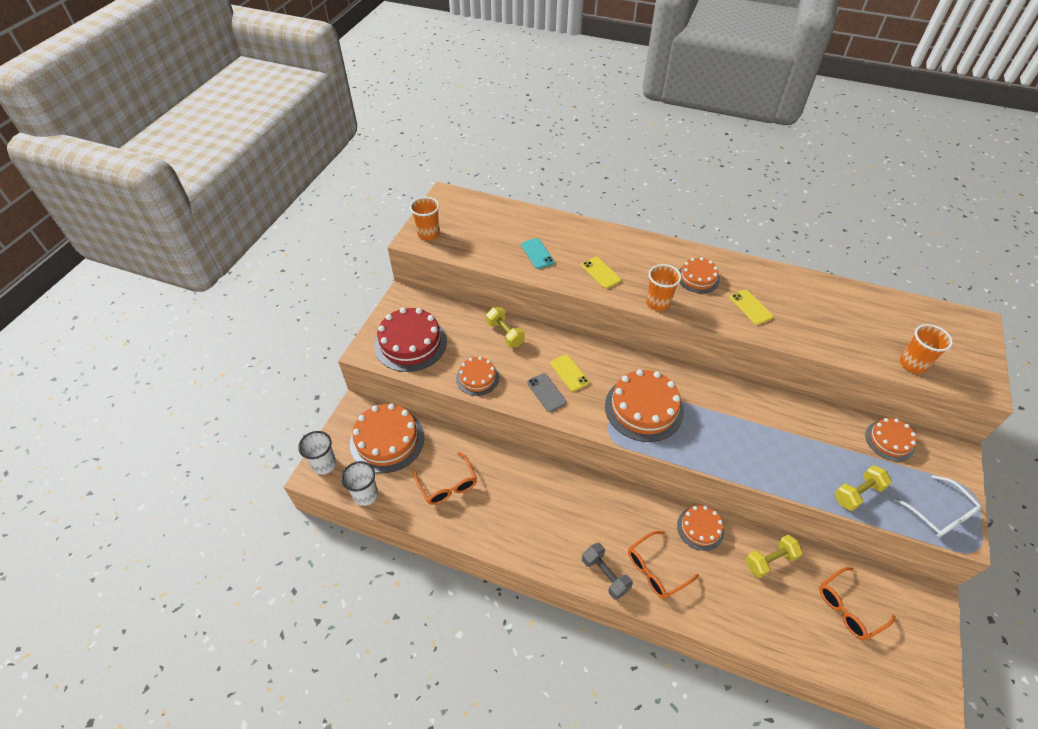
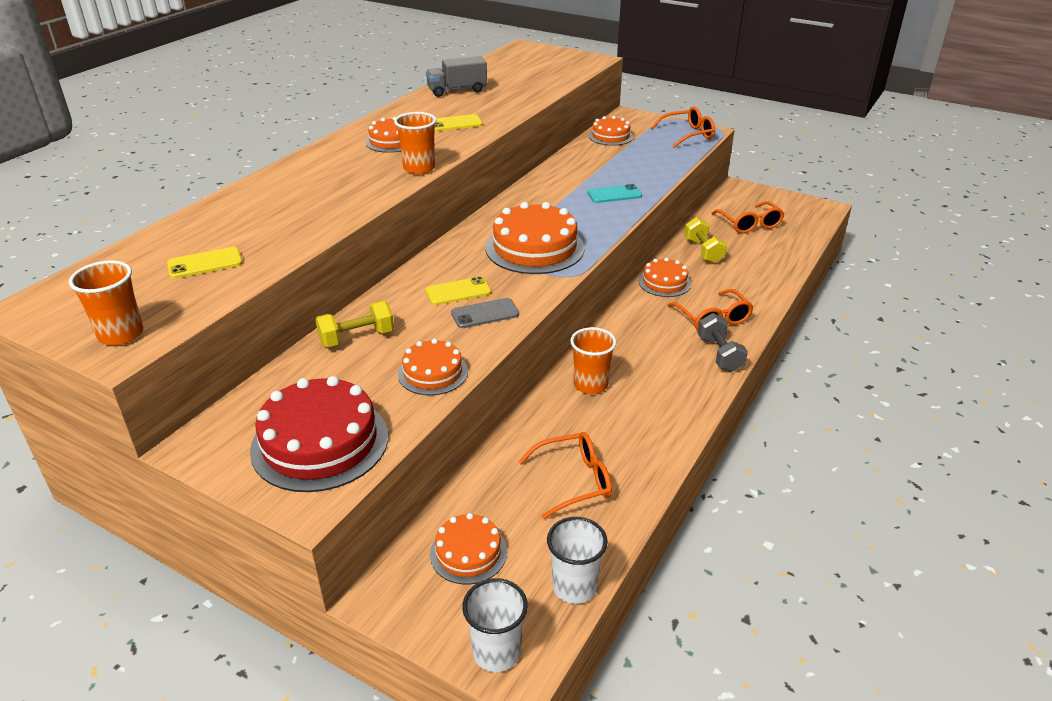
camera: 80 degrees left, 15 degrees down
orange cake [350,403,424,473] -> orange cake [430,513,507,584], size x0.57
turquoise phone [521,238,555,269] -> turquoise phone moved to [587,184,642,203]
yellow phone [581,257,621,289] -> yellow phone moved to [167,247,243,279]
grey dumbbell [582,543,633,600] -> grey dumbbell turned 75 degrees counterclockwise [698,313,748,372]
yellow dumbbell [834,465,892,511] -> none
white glasses [895,475,982,538] -> orange glasses [651,107,715,148]
orange cup [900,324,953,374] -> orange cup moved to [570,327,616,394]
none -> grey truck [426,56,487,97]

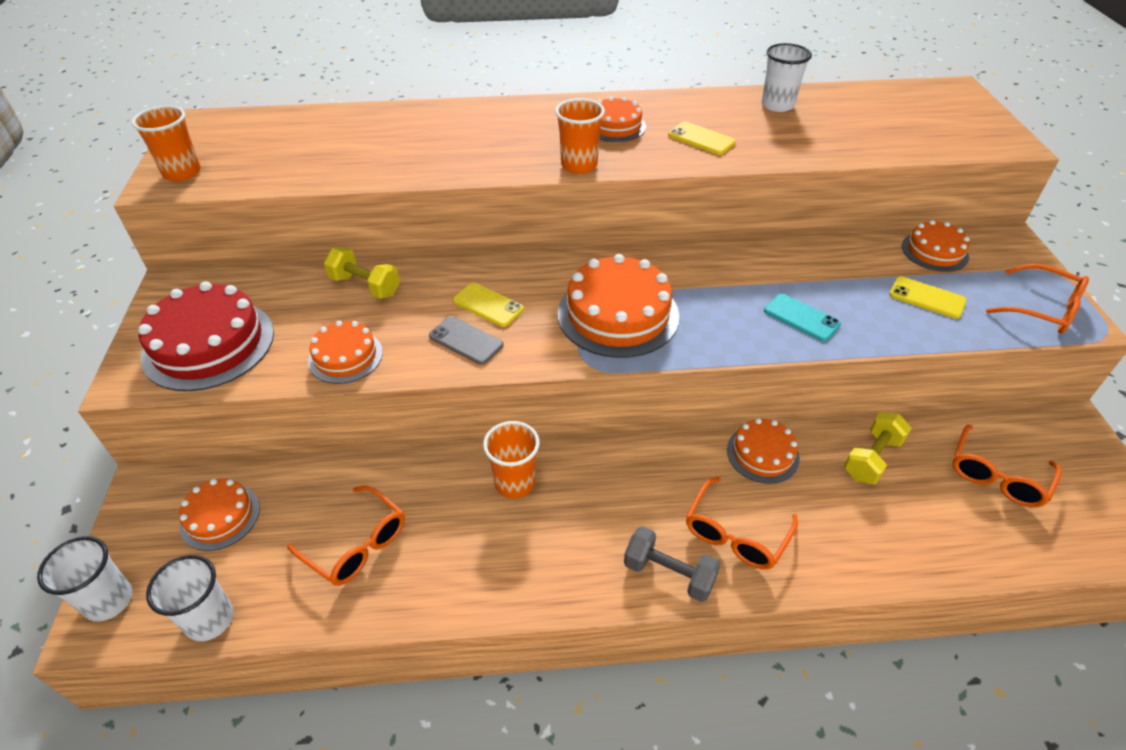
camera: 55 degrees right, 10 degrees up
yellow phone [167,247,243,279] -> yellow phone moved to [889,276,967,319]
grey truck [426,56,487,97] -> white cup [762,43,812,112]
grey dumbbell [698,313,748,372] -> grey dumbbell turned 75 degrees clockwise [624,526,721,602]

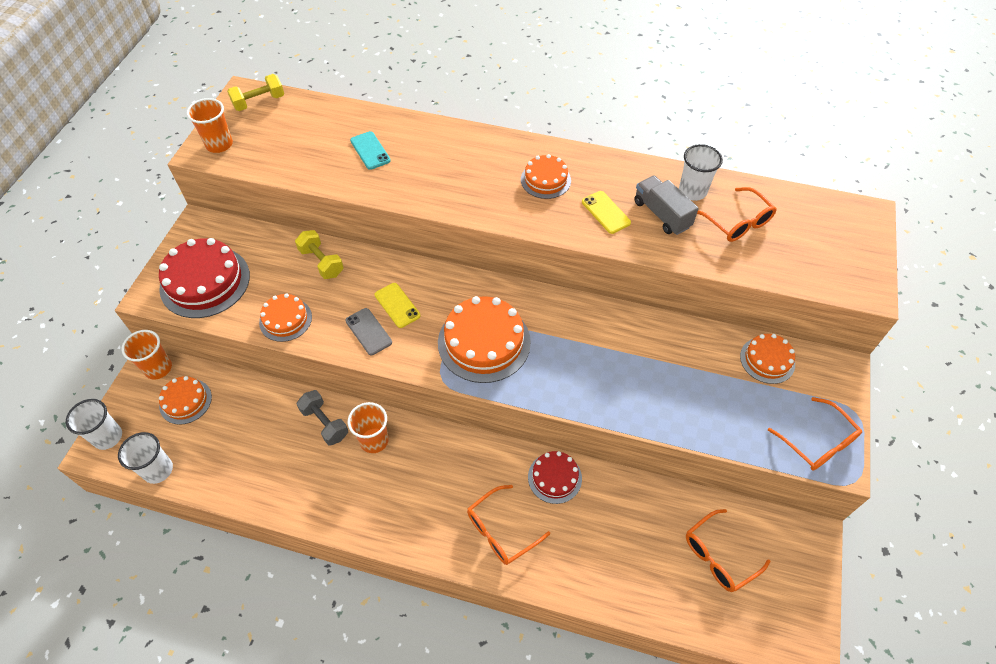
camera: 20 degrees right, 10 degrees up
orange glasses [287,485,405,586] -> orange glasses moved to [697,187,777,242]
orange cup [555,98,605,174] -> orange cup moved to [121,330,172,380]
grey dumbbell [624,526,721,602] -> grey dumbbell moved to [297,390,348,446]
orange cake [727,418,800,484] -> red cake [528,451,582,504]
turquoise phone [764,293,841,342] -> turquoise phone moved to [350,131,391,170]
yellow dumbbell [844,412,912,484] -> yellow dumbbell moved to [227,74,284,111]
yellow phone [889,276,967,319] -> none
none -> grey truck [634,176,699,235]

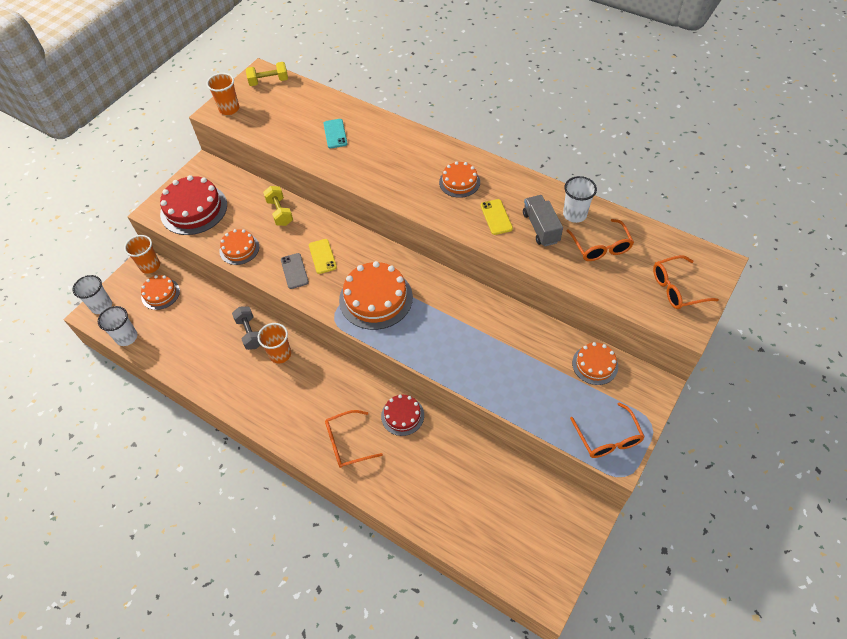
camera: 20 degrees right, 0 degrees up
orange glasses [686,509,770,592] -> orange glasses moved to [653,255,719,309]

